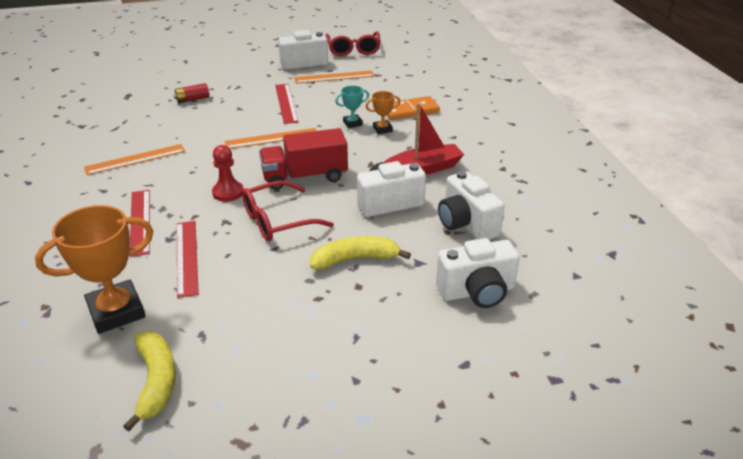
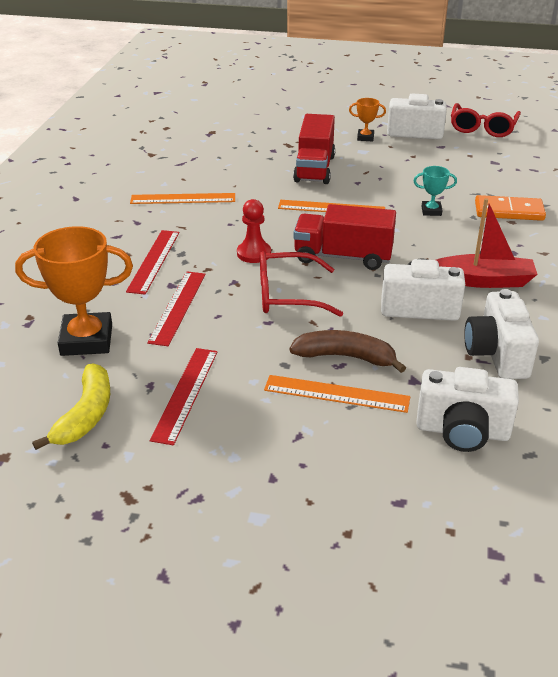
camera: 25 degrees right, 0 degrees up
red battery [174,83,209,103] -> none
red ruler [275,84,299,124] -> red ruler moved to [150,348,218,445]
orange ruler [294,70,374,84] -> orange ruler moved to [264,375,410,413]
yellow banana [310,236,411,270] -> brown banana [289,330,406,373]
orange trophy [366,91,401,134] -> orange trophy moved to [349,98,386,141]
none -> red truck [293,114,335,184]

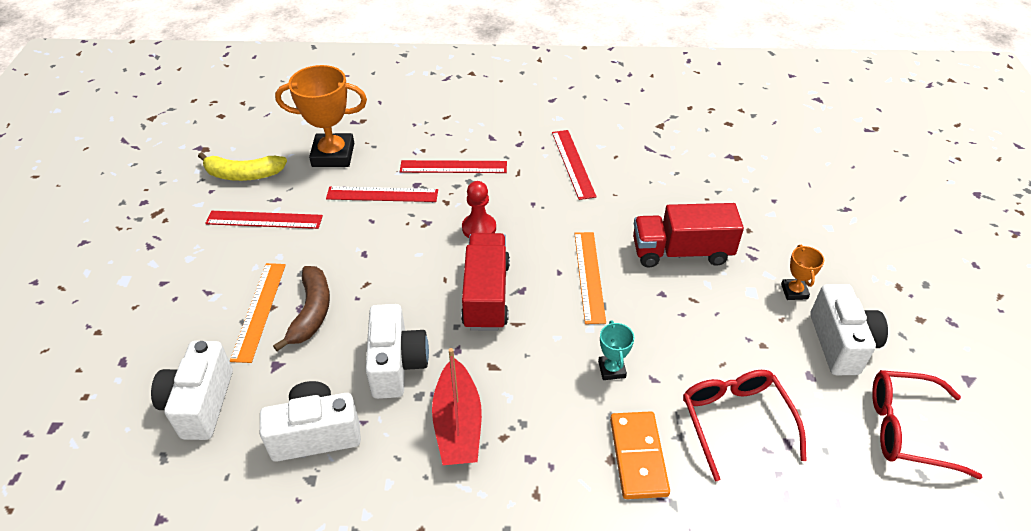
camera: 80 degrees right, 10 degrees up
orange trophy [15,226,133,356] -> orange trophy turned 75 degrees counterclockwise [275,65,367,167]
orange ruler [130,193,235,204] -> red ruler [552,130,597,200]
red glasses [260,251,343,317] -> red glasses moved to [683,370,807,481]

